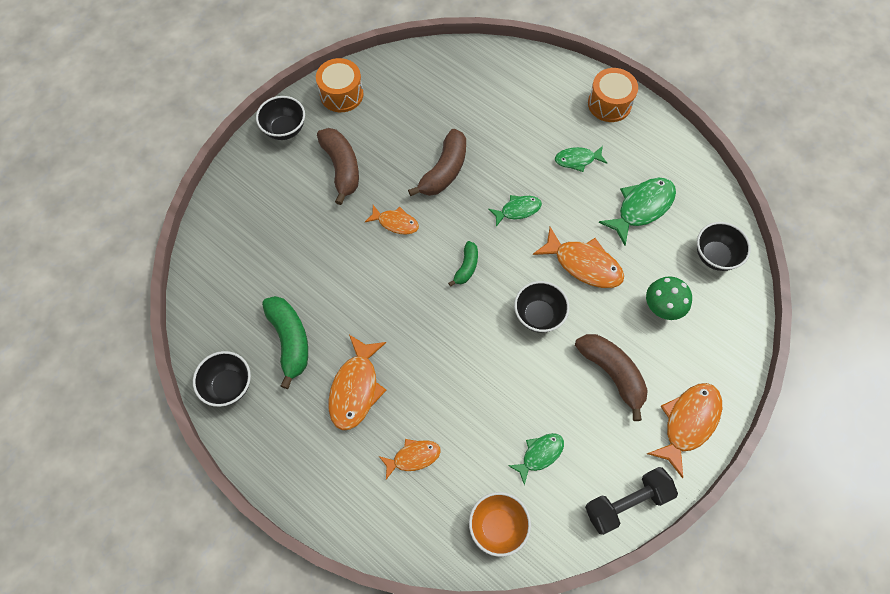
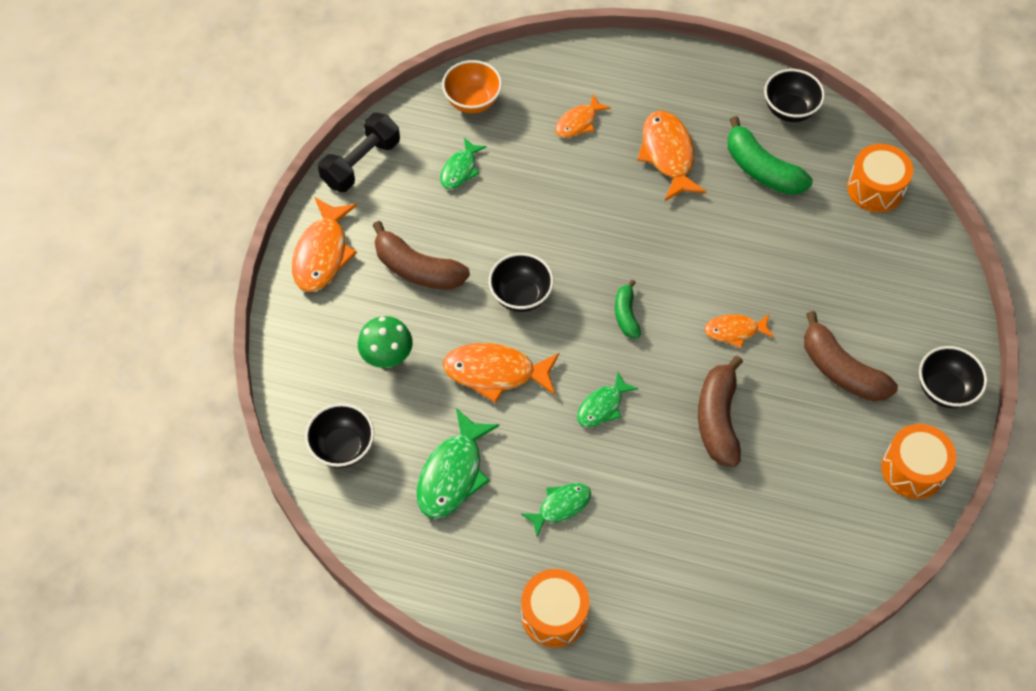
camera: 155 degrees right, 5 degrees down
none -> orange drum [847,144,913,212]

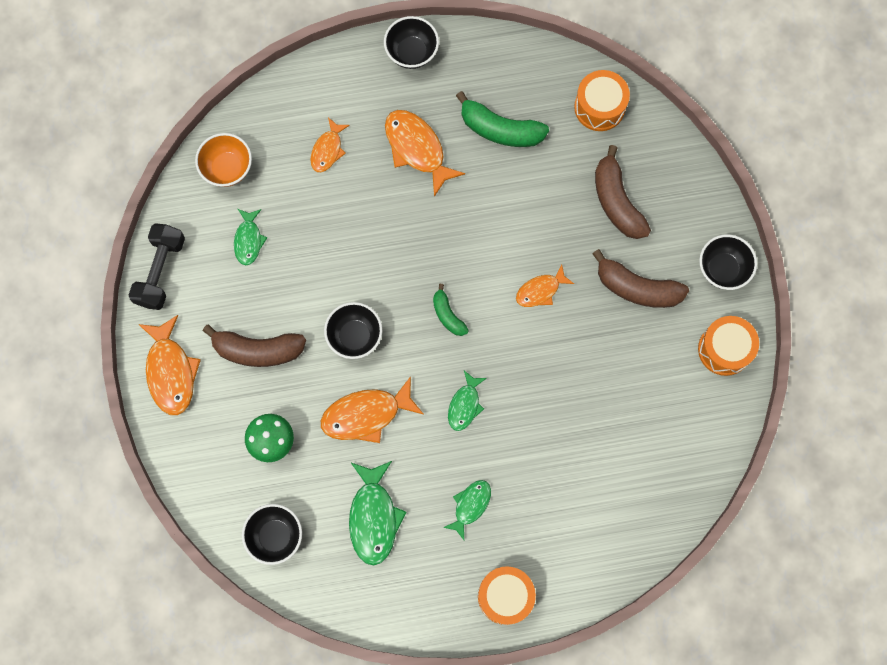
camera: 25 degrees left, 15 degrees up
brown banana [698,356,743,467] -> brown banana moved to [595,145,651,239]
black bowl [764,69,825,122] -> black bowl moved to [384,16,439,69]

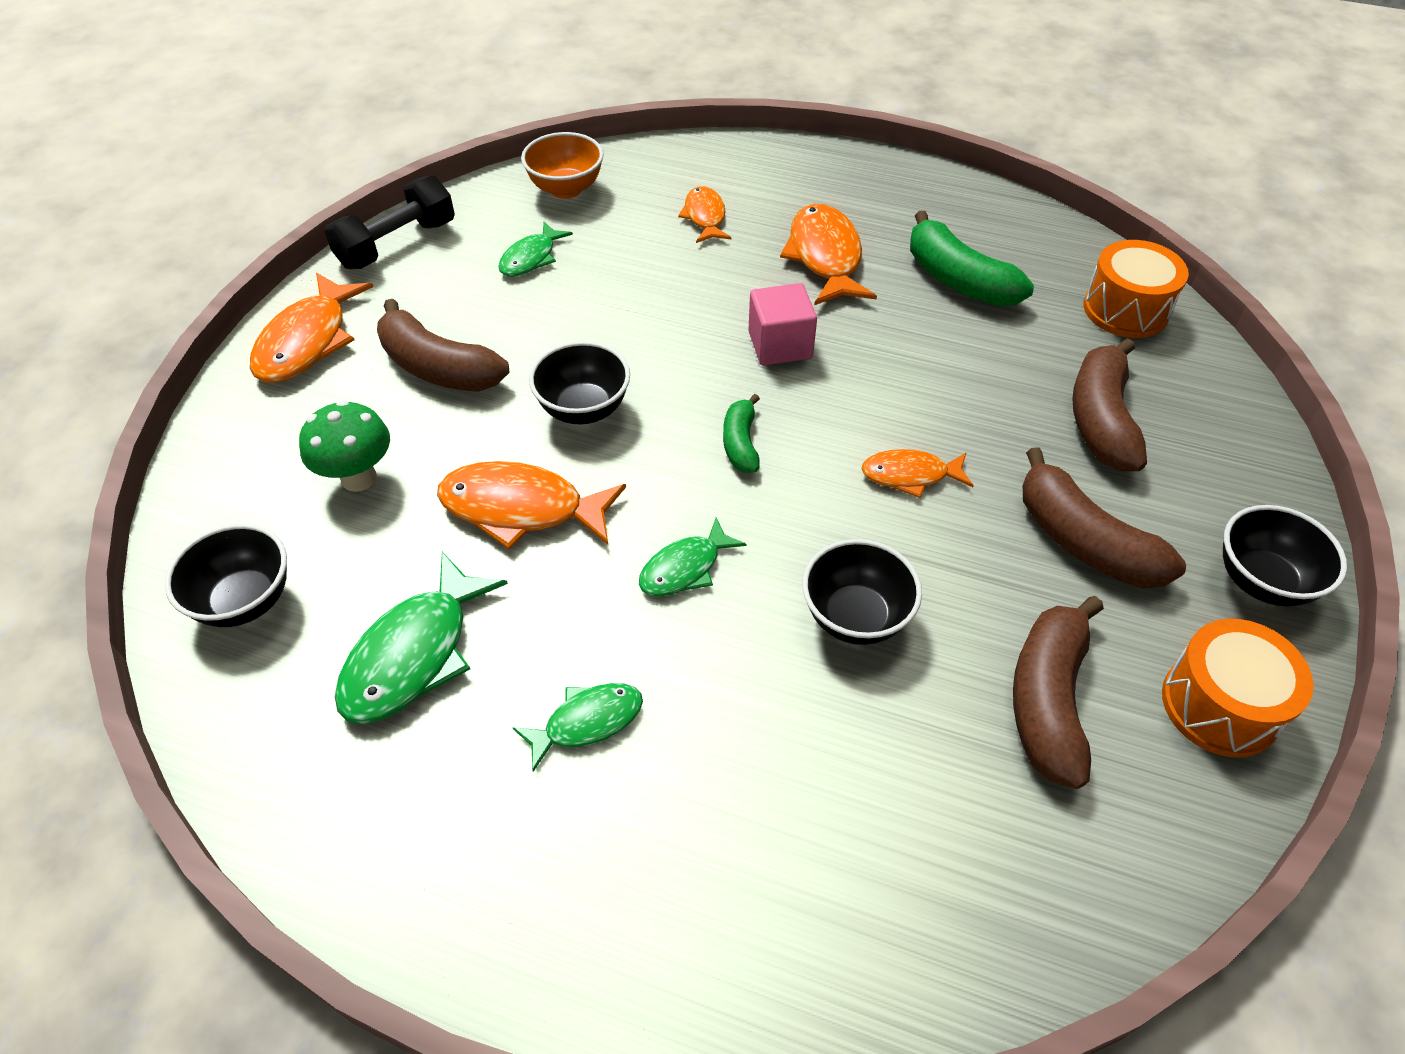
camera: 30 degrees right, 25 degrees down
orange fish [310,117,350,172] -> orange fish turned 120 degrees clockwise [678,186,731,243]
black bowl [384,16,439,69] -> black bowl moved to [802,539,922,645]
orange drum [478,566,536,625] -> none
none -> pink cube [748,283,817,366]
none -> brown banana [1013,596,1104,789]

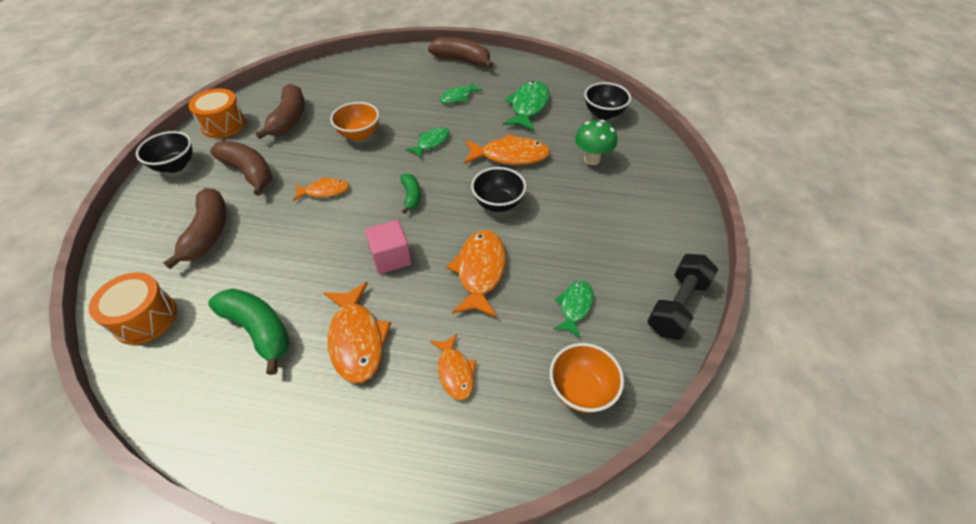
camera: 170 degrees right, 0 degrees up
orange fish [250,273,373,383] -> orange fish moved to [447,230,506,318]
brown banana [377,299,509,392] -> brown banana moved to [428,37,493,69]
black bowl [802,539,922,645] -> orange bowl [330,102,379,141]

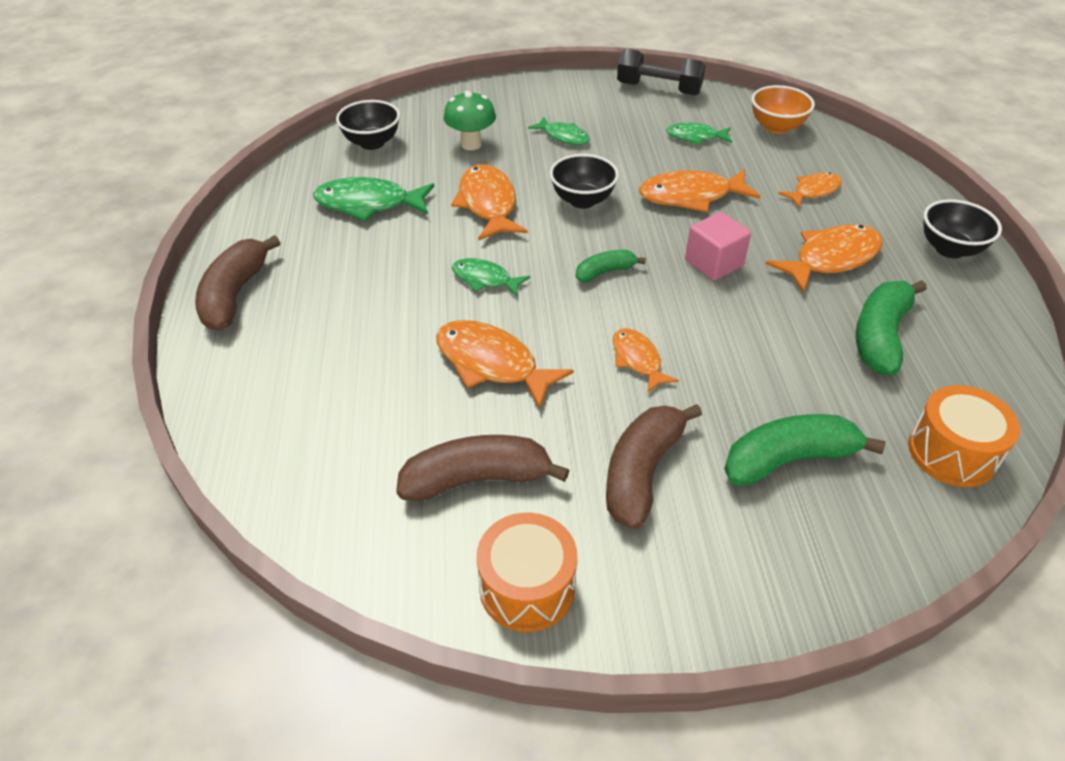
camera: 105 degrees left, 5 degrees down
black bowl [136,131,193,173] -> black bowl moved to [923,199,1002,258]
brown banana [163,188,227,269] -> green banana [724,414,885,486]
orange bowl [330,102,379,141] -> orange fish [436,320,574,409]
green fish [440,82,483,104] -> green fish moved to [528,116,590,145]

